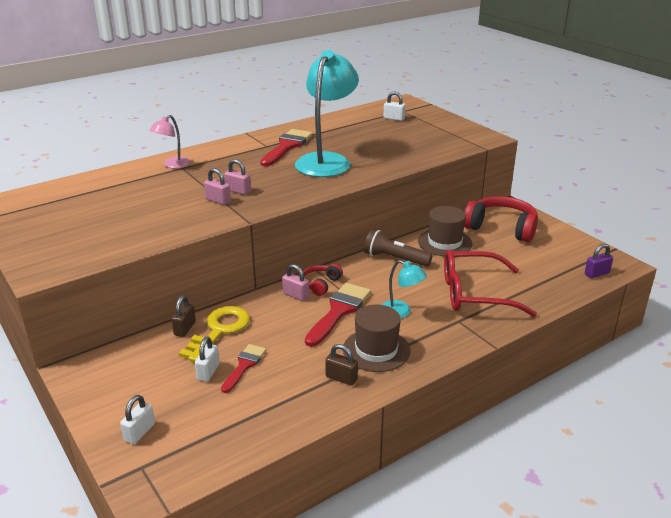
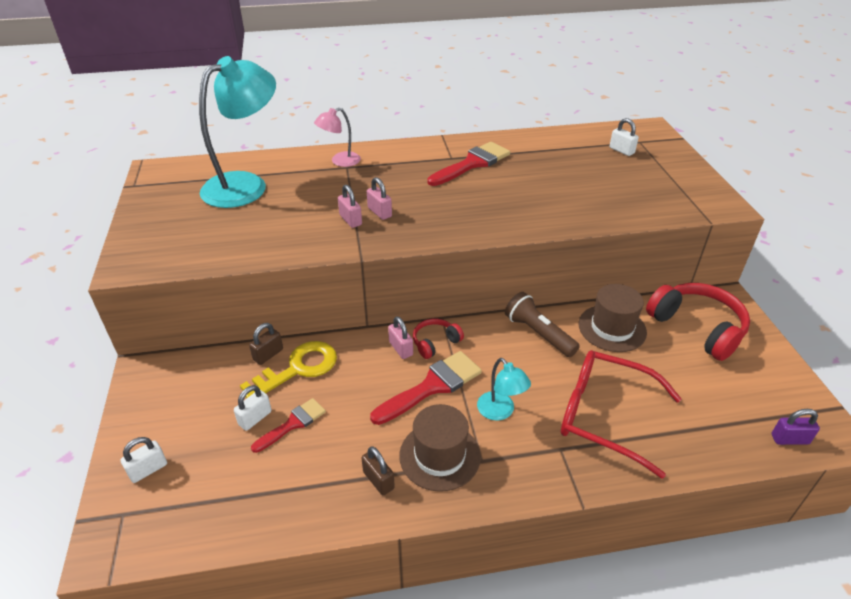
camera: 25 degrees right, 10 degrees up
turquoise lamp [295,50,359,177] -> turquoise lamp moved to [199,56,276,208]

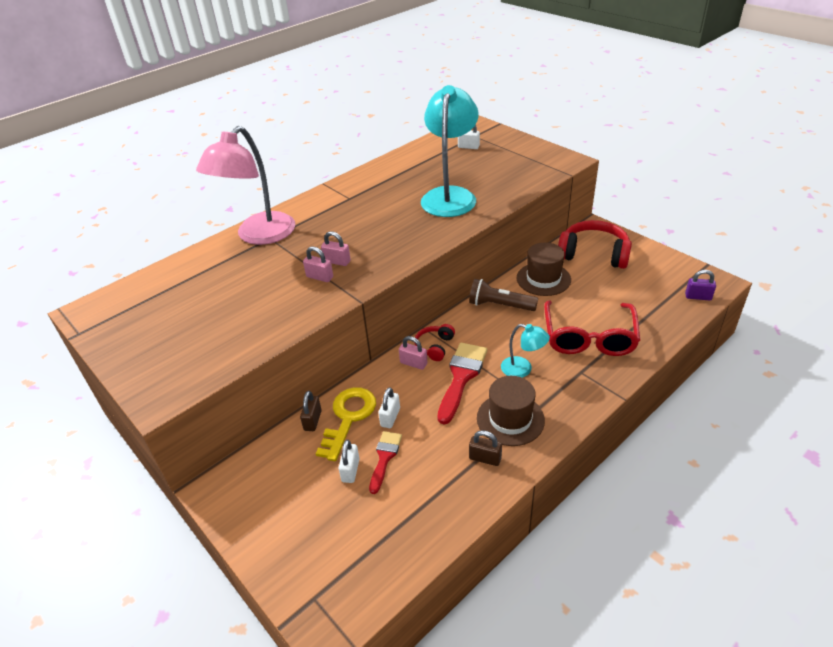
camera: 30 degrees left, 0 degrees up
white padlock [120,437,167,483] -> white padlock moved to [378,387,400,428]
turquoise lamp [199,56,276,208] -> turquoise lamp moved to [421,85,478,217]
pink lamp [314,108,361,167] -> pink lamp [196,126,295,245], size x2.09
red brush [427,142,510,186] -> none
red glasses [561,350,682,479] -> red glasses turned 75 degrees counterclockwise [544,300,640,356]
purple padlock [772,409,820,445] -> purple padlock turned 45 degrees clockwise [685,270,716,300]

